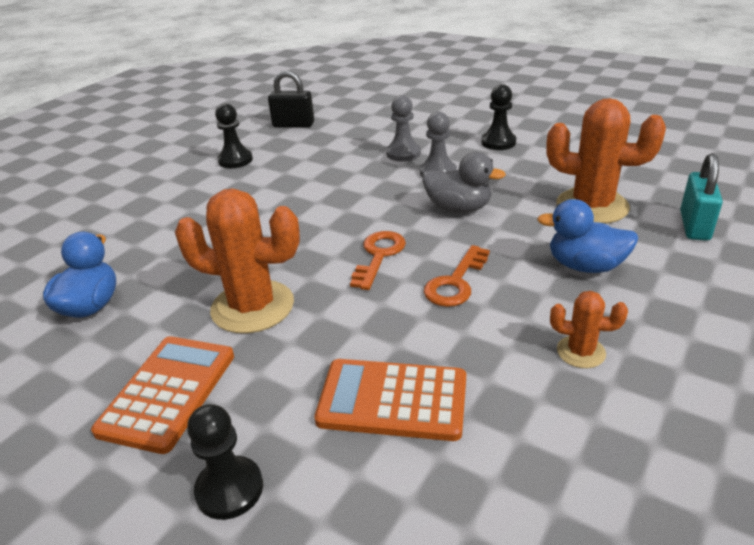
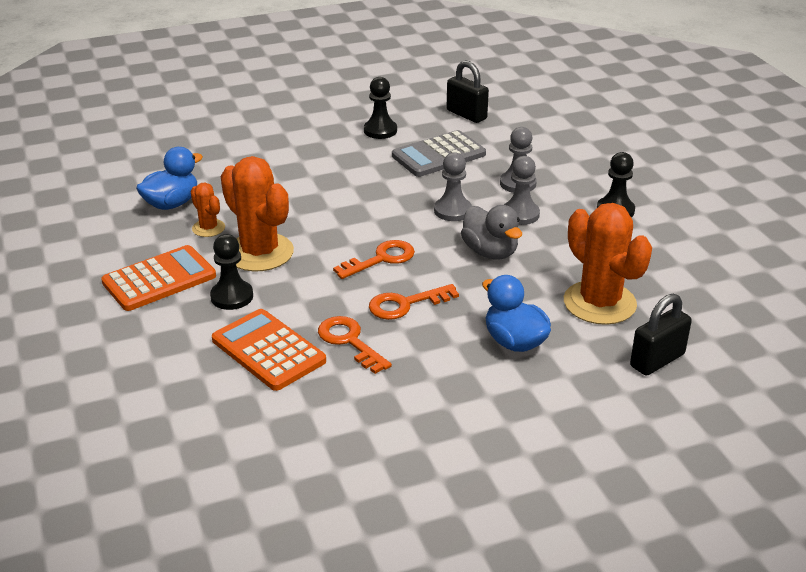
camera: 35 degrees right, 0 degrees up
black pawn [187,404,263,520] -> black pawn moved to [210,234,253,310]
orange cactus [550,291,628,368] -> orange cactus moved to [191,182,225,237]
turquoise padlock [680,153,723,241] -> black padlock [630,294,692,376]
none -> orange key [318,316,392,374]
none -> grey calculator [392,130,486,177]
none -> grey pawn [434,152,472,221]

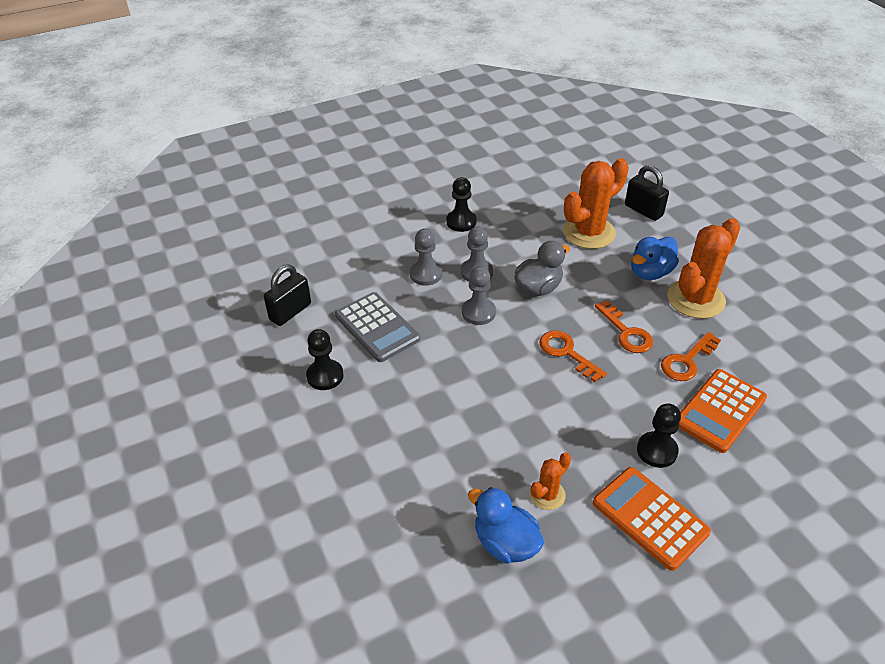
camera: 95 degrees left, 10 degrees up
orange cactus [221,156,294,272] -> orange cactus moved to [667,218,740,319]

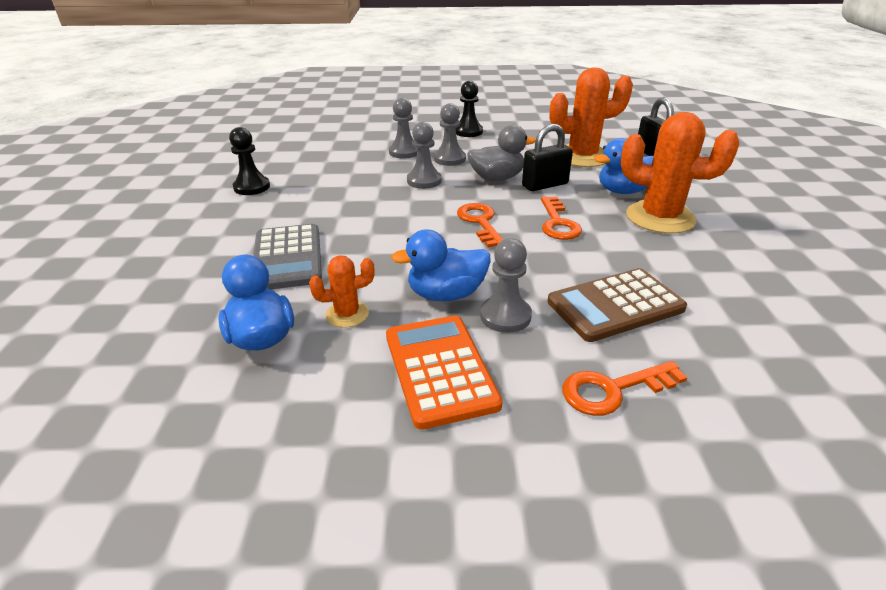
camera: 25 degrees right, 10 degrees down
black padlock [264,265,311,326] -> black padlock moved to [522,124,573,191]
grey calculator [335,292,420,362] -> grey calculator moved to [253,224,322,289]
black pawn [637,403,681,468] -> grey pawn [480,238,532,333]
orange key [661,332,721,381] -> orange key moved to [562,361,687,416]
orange cactus [667,218,740,319] -> orange cactus turned 45 degrees clockwise [621,112,739,234]
orange calculator [679,369,767,453] -> brown calculator [547,268,687,342]
none -> blue duck [391,229,491,301]

